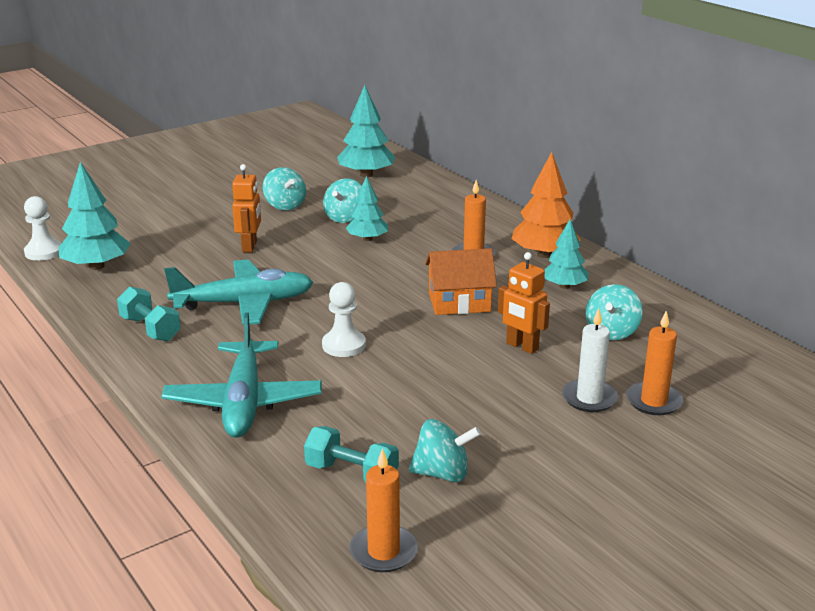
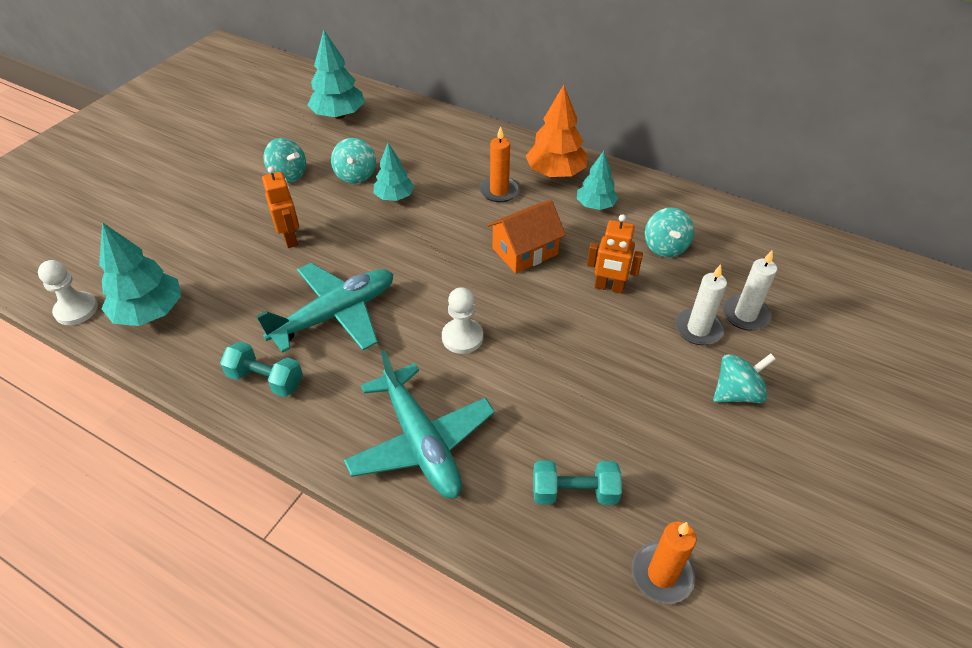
camera: 25 degrees left, 20 degrees up
turquoise spinning top [409,419,481,482] -> turquoise spinning top moved to [713,354,776,403]
orange candle [626,311,683,415] -> white candle [723,250,777,330]

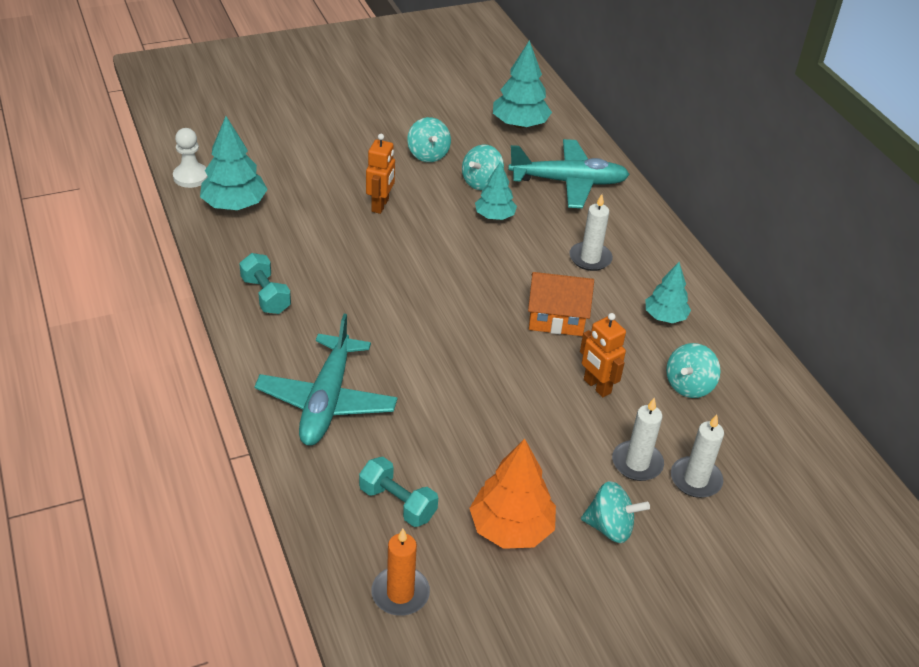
camera: 35 degrees right, 5 degrees down
turquoise plane [256,263,393,353] -> turquoise plane moved to [508,139,630,208]
white pawn [442,287,483,354] -> none
orange candle [479,126,520,202] -> white candle [569,194,613,271]
orange tree [526,85,587,177] -> orange tree moved to [469,439,556,549]

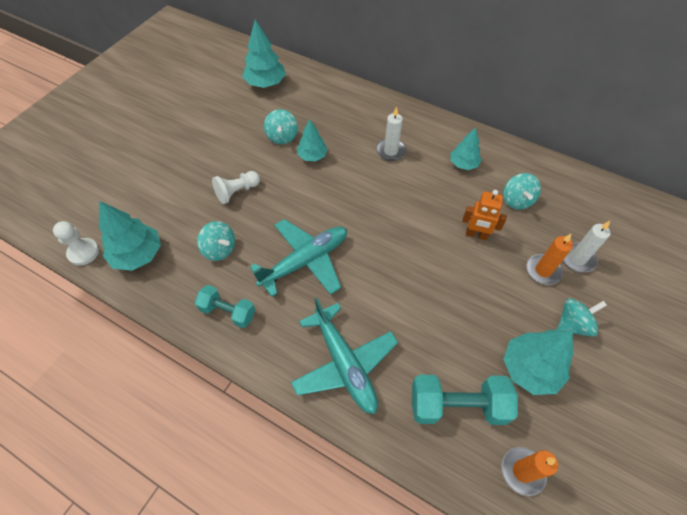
camera: 35 degrees left, 15 degrees up
turquoise dumbbell [359,457,438,527] -> turquoise dumbbell [412,375,518,425], size x1.55
orange robot [366,134,395,214] -> white pawn [212,171,260,204]
turquoise spinning top [407,117,451,162] -> turquoise spinning top moved to [197,221,235,261]
orange tree [469,439,556,549] -> turquoise tree [503,330,573,395]
turquoise plane [508,139,630,208] -> turquoise plane moved to [250,219,347,297]
orange house [528,272,594,336] -> none
white candle [612,398,664,481] -> orange candle [526,234,573,285]

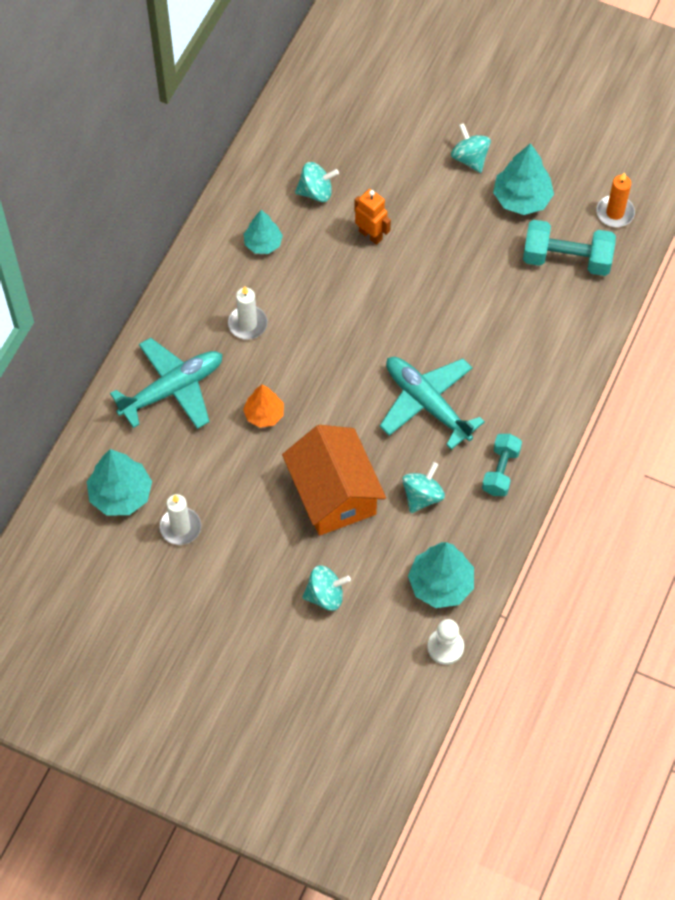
camera: 95 degrees left, 5 degrees up
white pawn [212,171,260,204] -> orange house [282,425,386,536]
turquoise spinning top [264,109,298,144] -> turquoise spinning top moved to [302,565,351,611]
turquoise plane [291,298,398,414] -> turquoise plane moved to [110,338,223,429]
turquoise tree [297,119,328,161] -> orange tree [243,384,284,428]
turquoise dumbbell [412,375,518,425] -> turquoise dumbbell turned 75 degrees counterclockwise [523,220,616,276]
orange robot [462,190,507,240] -> orange robot turned 60 degrees counterclockwise [354,189,391,245]
orange candle [526,234,573,285] -> none
white candle [563,221,611,272] -> white candle moved to [160,494,201,545]

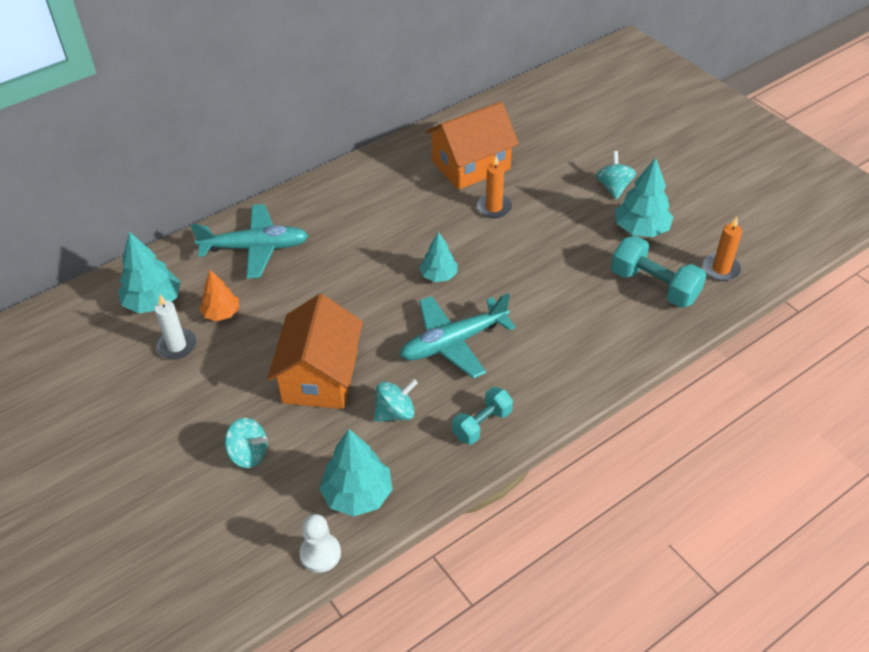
camera: 30 degrees right, 15 degrees down
white candle [228,286,268,340] -> none
orange tree [243,384,284,428] -> orange tree moved to [200,270,239,321]
turquoise tree [244,210,283,254] -> turquoise tree moved to [419,232,458,282]
turquoise spinning top [295,162,339,202] -> orange house [425,102,519,190]
orange robot [354,189,391,245] -> orange candle [476,155,512,218]
turquoise plane [380,357,485,450] -> turquoise plane turned 105 degrees counterclockwise [400,293,516,379]

